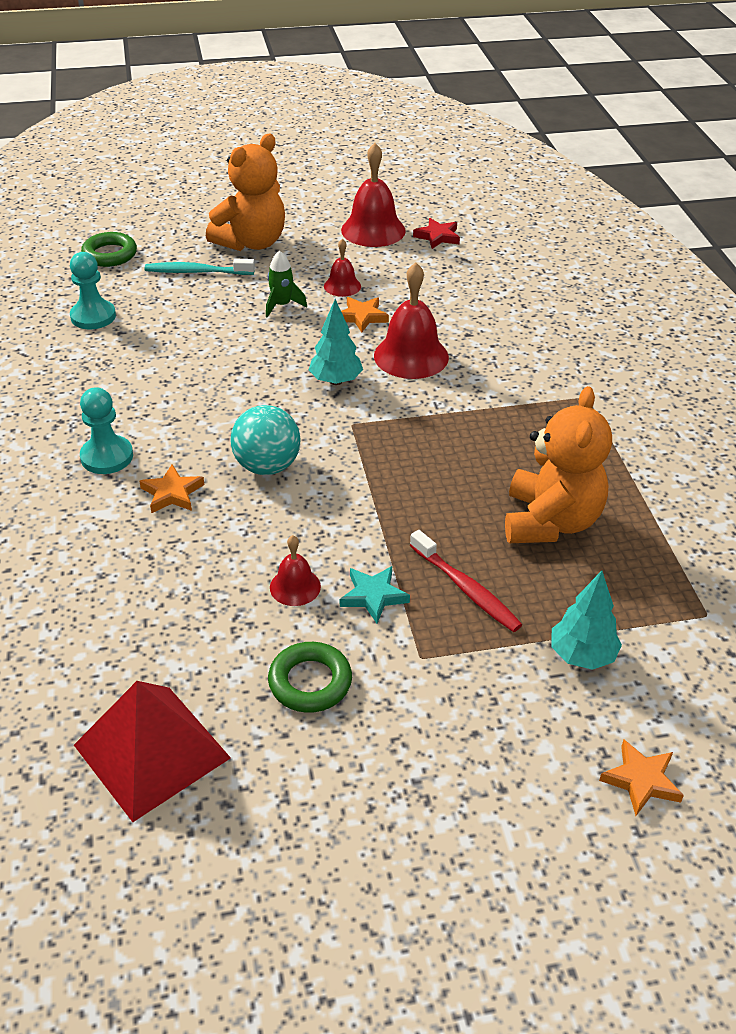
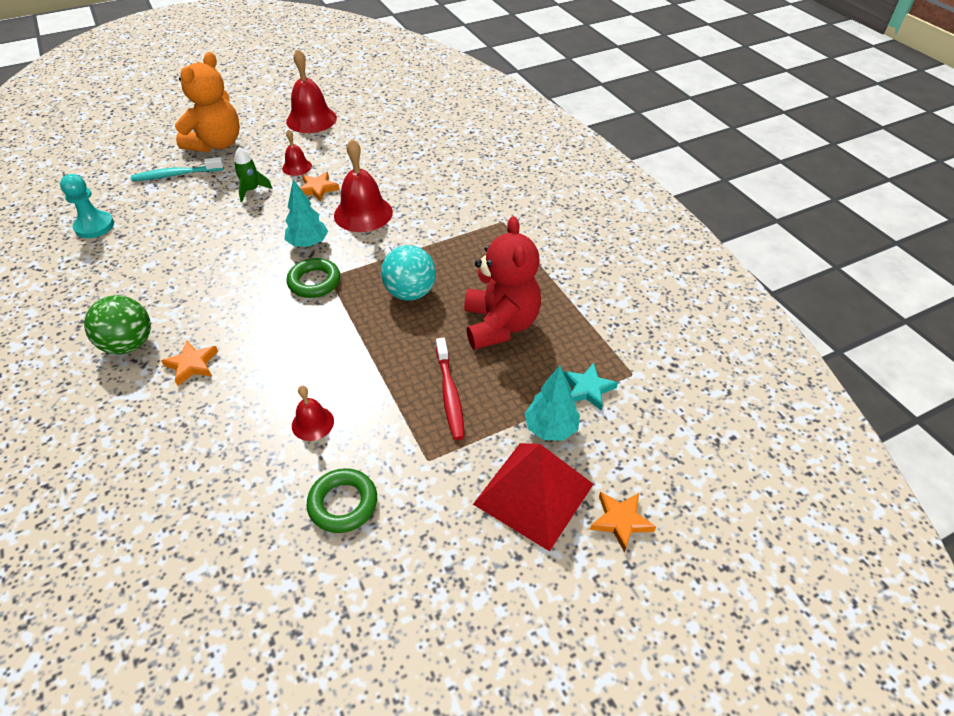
camera: 15 degrees left, 5 degrees up
red pyramid [74,681,231,822] -> red pyramid moved to [473,443,593,551]
turquoise pawn [80,387,133,474] -> green ball [84,295,151,354]
green ring [81,232,137,267] -> green ring moved to [287,258,341,298]
turquoise ball [230,405,301,475] -> turquoise ball moved to [381,245,436,301]
turquoise star [340,566,410,623] -> turquoise star moved to [563,363,618,411]
red toothbrush [410,530,522,632] -> red toothbrush turned 45 degrees clockwise [436,338,465,440]
red star [413,218,460,249] -> none
orange teddy bear [505,386,612,543] -> red teddy bear [464,216,541,350]

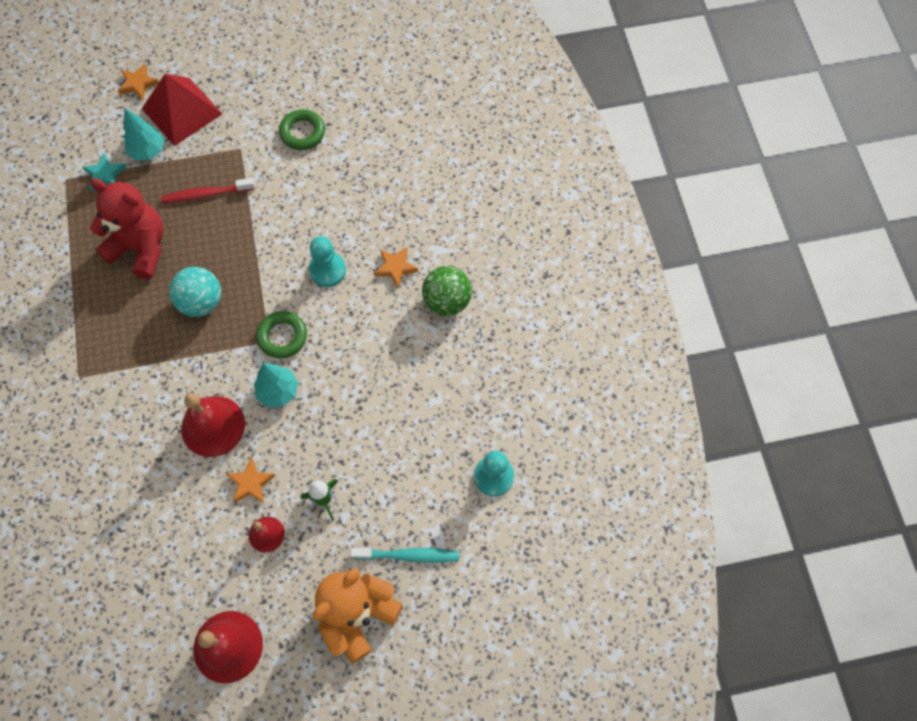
camera: 165 degrees left, 20 degrees up
red bell [292,386,334,441] -> none
red toothbrush [436,338,465,440] -> red toothbrush turned 105 degrees counterclockwise [161,178,255,203]
red teddy bear [464,216,541,350] -> red teddy bear turned 105 degrees clockwise [90,179,164,279]
none -> turquoise pawn [309,236,346,287]

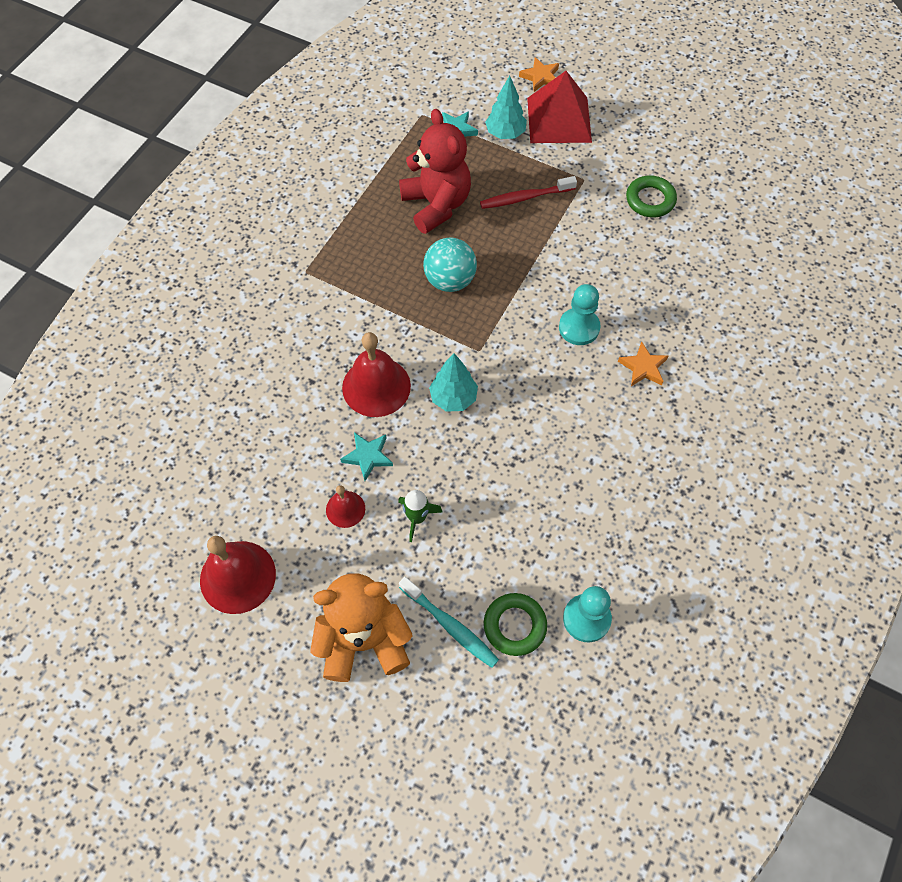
camera: 40 degrees right, 5 degrees down
red toothbrush [161,178,255,203] -> red toothbrush turned 45 degrees counterclockwise [480,176,577,209]
orange star [227,457,275,503] -> turquoise star [340,432,393,481]
green ring [256,311,307,358] -> green ring moved to [484,593,547,656]
green ball [422,266,472,316] -> none

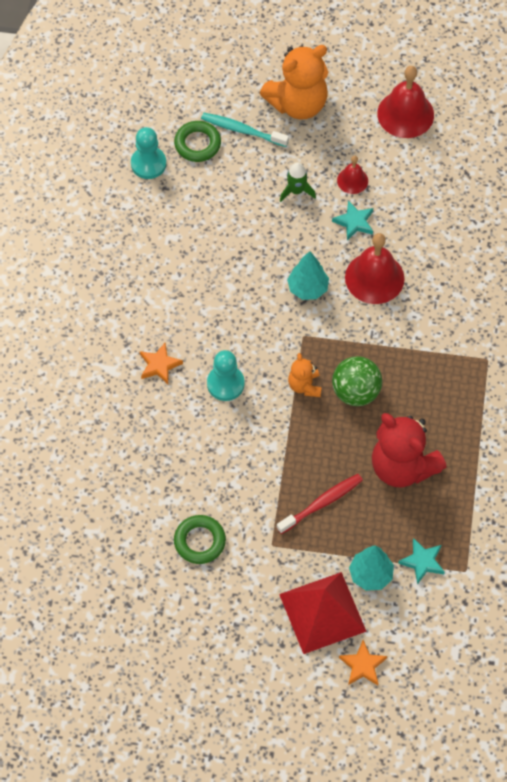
camera: 160 degrees right, 0 degrees up
turquoise ball [423,238,477,292] -> green ball [332,356,382,406]
none -> orange teddy bear [288,353,322,397]

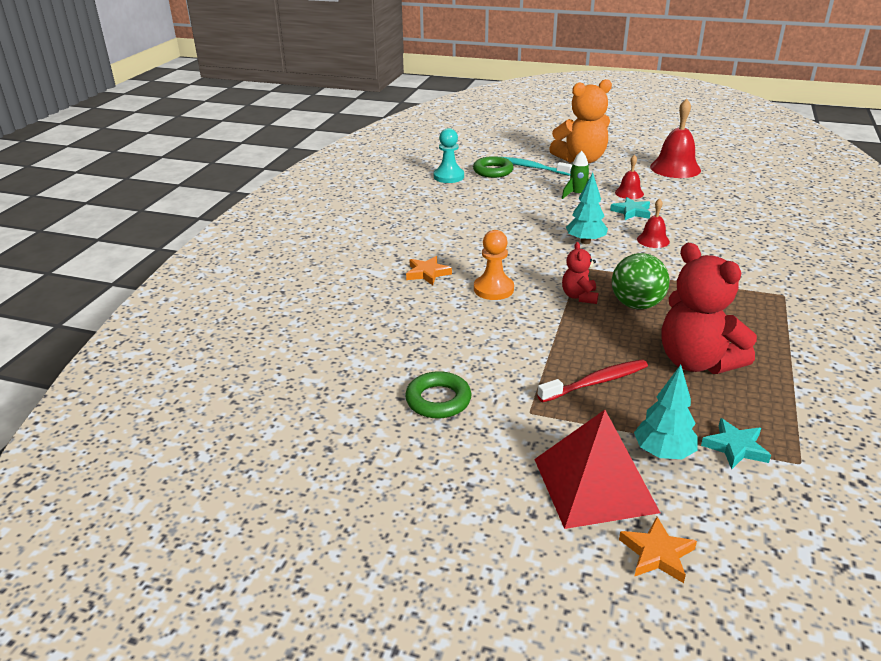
camera: 10 degrees right, 30 degrees down
turquoise pawn [207,350,245,401] -> orange pawn [474,230,514,300]
orange teddy bear [288,353,322,397] -> red teddy bear [562,242,599,304]
red bell [345,233,404,304] -> red bell [637,198,670,248], size x0.54

